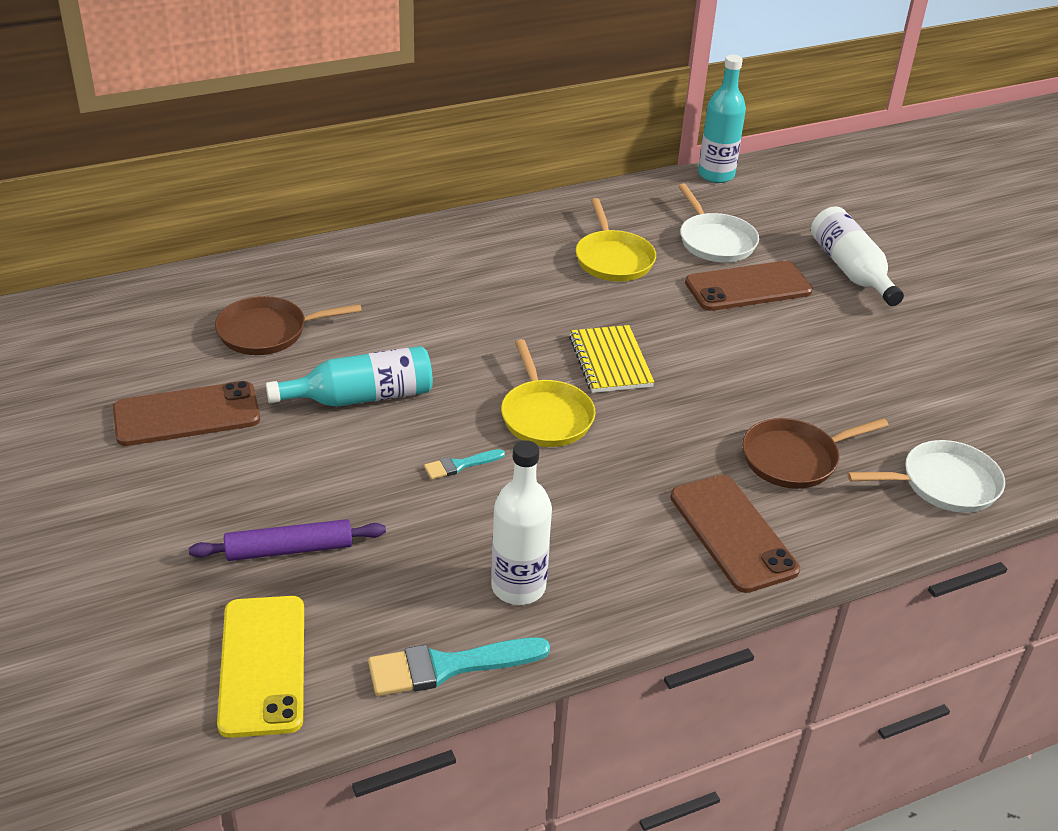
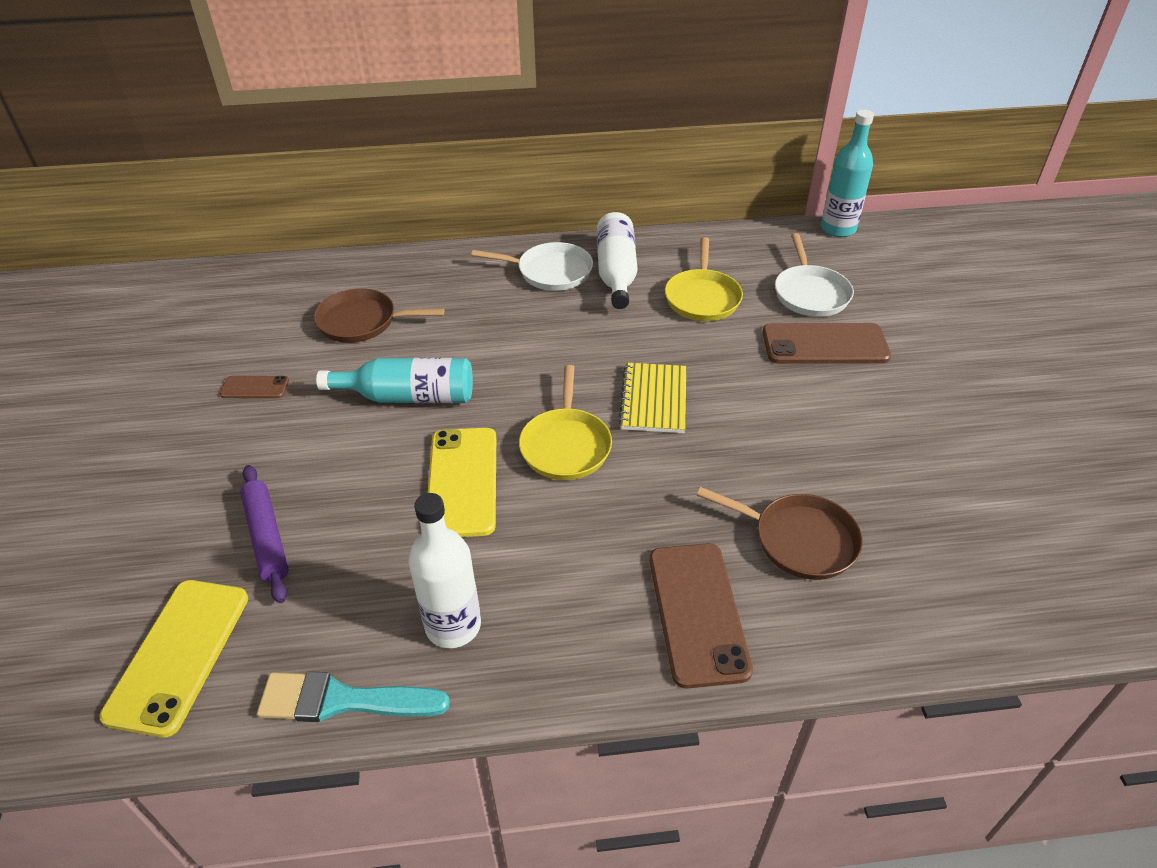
camera: 20 degrees right, 5 degrees up
brown phone [113,381,260,446] -> brown phone [220,376,289,398], size x0.51
purple rolling pin [189,519,386,561] -> purple rolling pin turned 60 degrees clockwise [240,465,289,603]
turquoise brush [424,449,505,480] -> yellow phone [428,428,496,537]
brown pan [742,418,889,489] -> brown pan turned 150 degrees counterclockwise [697,487,863,580]
white bottle [811,206,904,306] -> white bottle moved to [597,212,637,309]
white pan [847,440,1005,513] -> white pan moved to [471,242,593,291]

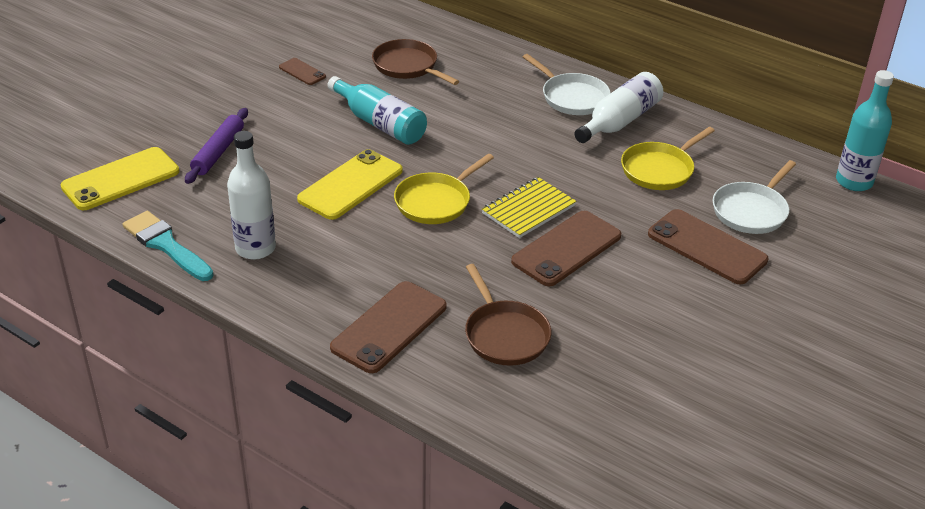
camera: 40 degrees right, 5 degrees down
none -> brown phone [511,211,621,286]

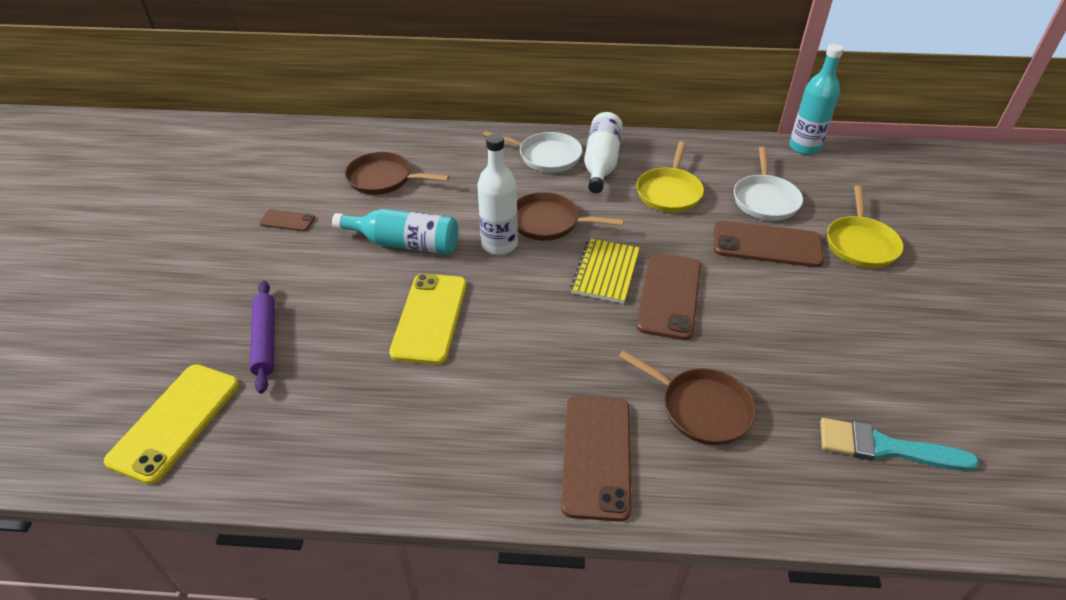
camera: 30 degrees left, 5 degrees up
turquoise brush [122,211,214,281] -> turquoise brush moved to [820,418,979,471]
white bottle [227,131,276,260] -> white bottle moved to [477,134,518,255]
yellow pan [394,154,494,224] -> yellow pan moved to [827,185,904,268]
none -> brown pan [517,192,624,241]

